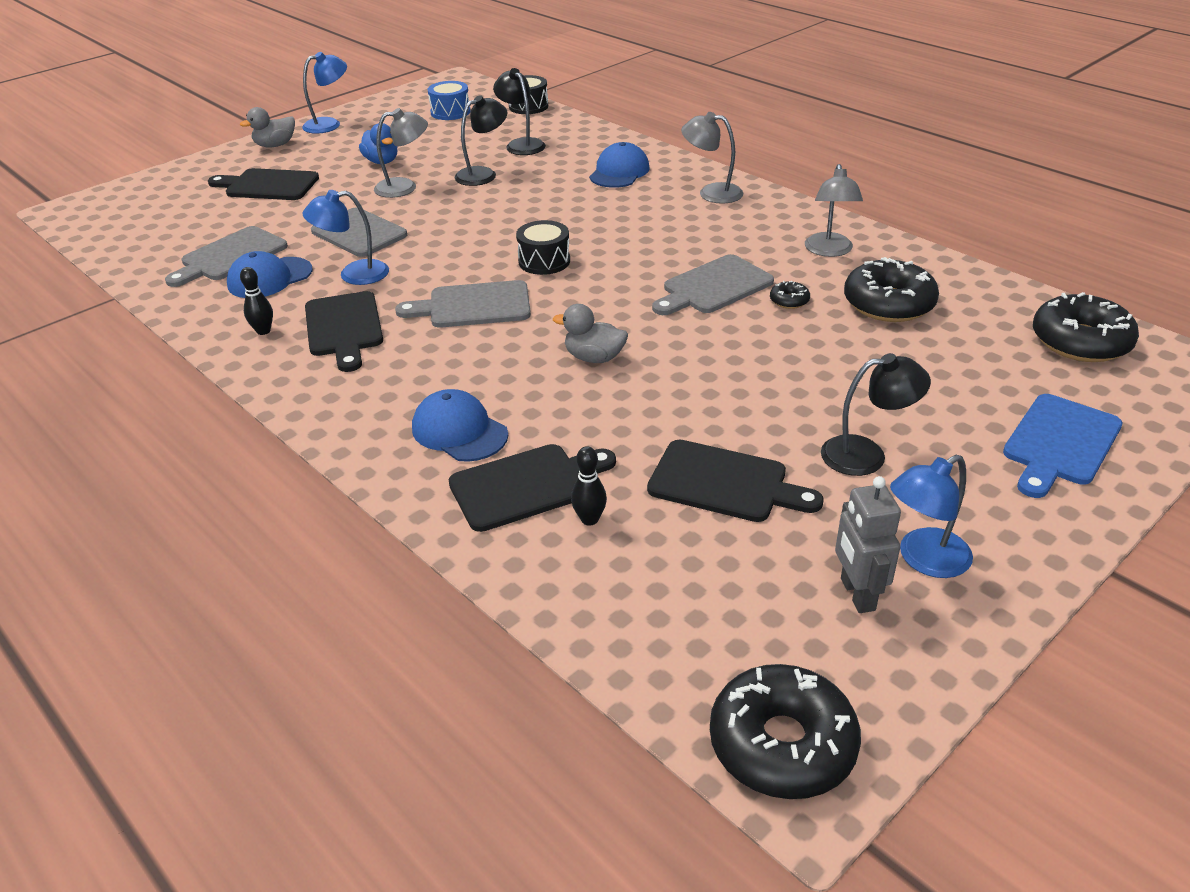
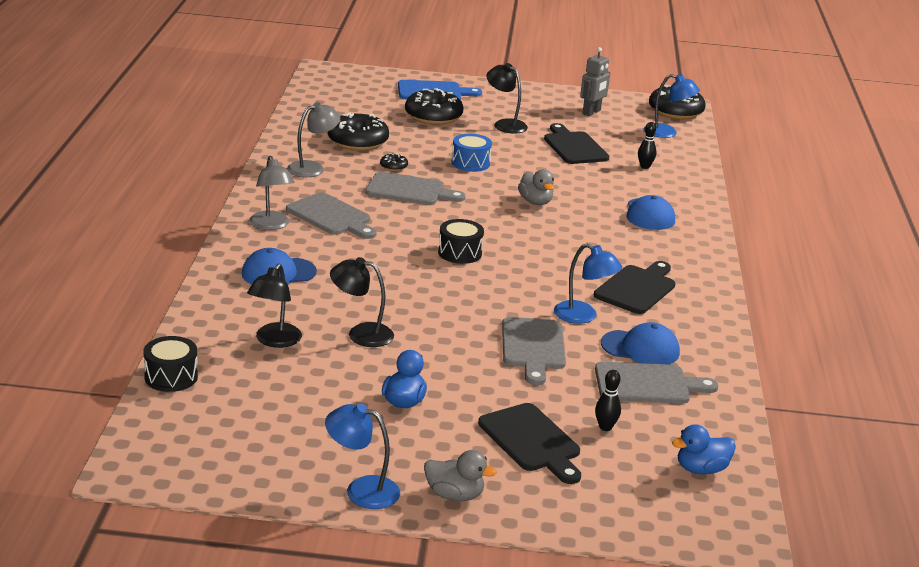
camera: 135 degrees left, 10 degrees down
black bowling pin [240,267,273,335] -> black bowling pin moved to [595,370,621,431]
grey lamp [374,108,428,198] -> none
grey cutting board [395,280,531,328] -> grey cutting board moved to [286,192,377,239]
blue drum [428,81,471,120] -> blue drum moved to [452,134,492,172]
black cutting board [449,444,616,532] -> none
blue lamp [890,455,973,578] -> blue lamp moved to [644,74,700,138]
black donut [1033,292,1139,362] -> black donut moved to [405,88,464,125]
none -> blue duck [672,424,736,474]

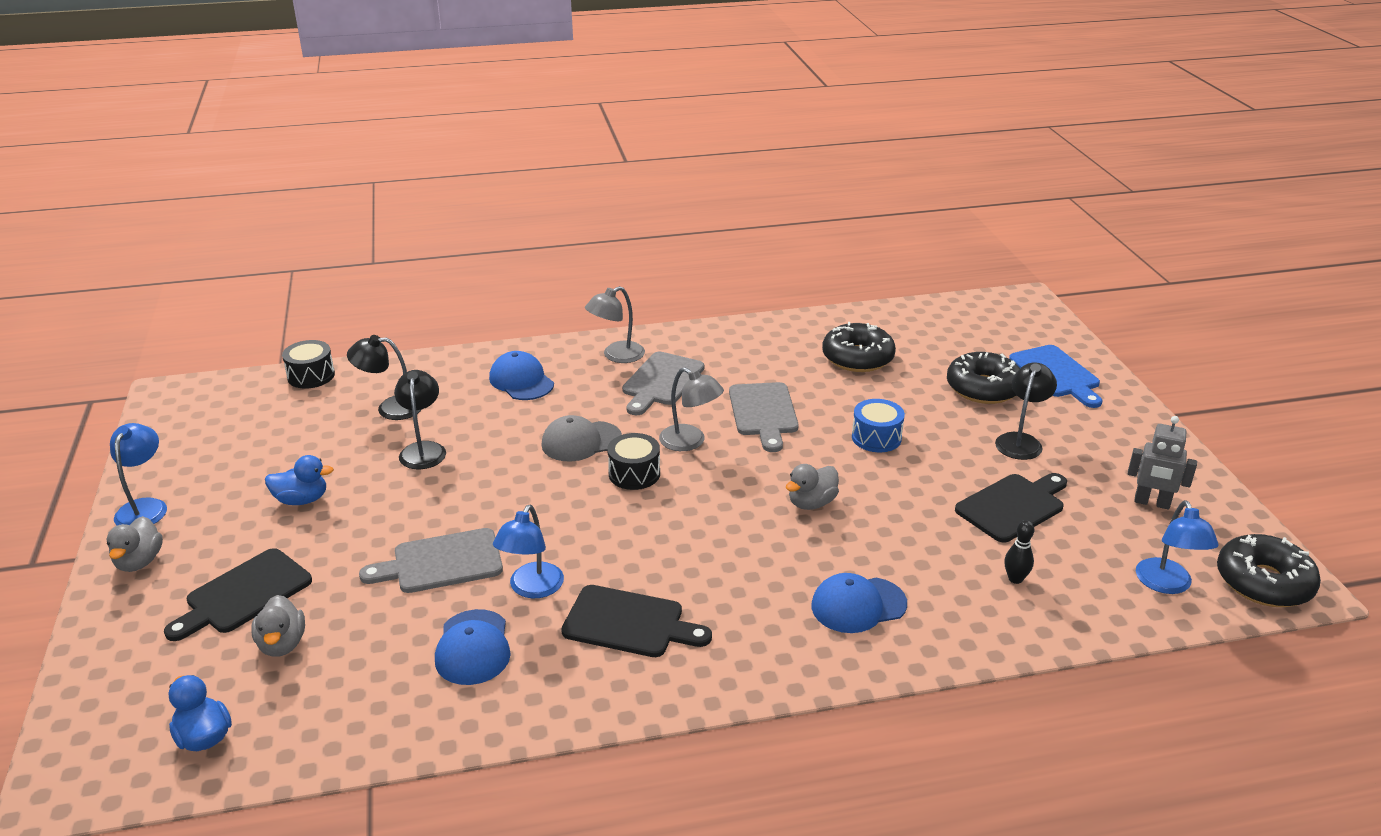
camera: 75 degrees right, 5 degrees up
grey lamp [287,102,340,177] -> grey lamp moved to [659,367,724,451]
black donut [380,153,408,171] -> none
grey cutting board [595,361,718,404] -> none
black bowling pin [595,370,621,431] -> grey duck [251,595,305,657]
none -> grey cap [542,415,622,462]

